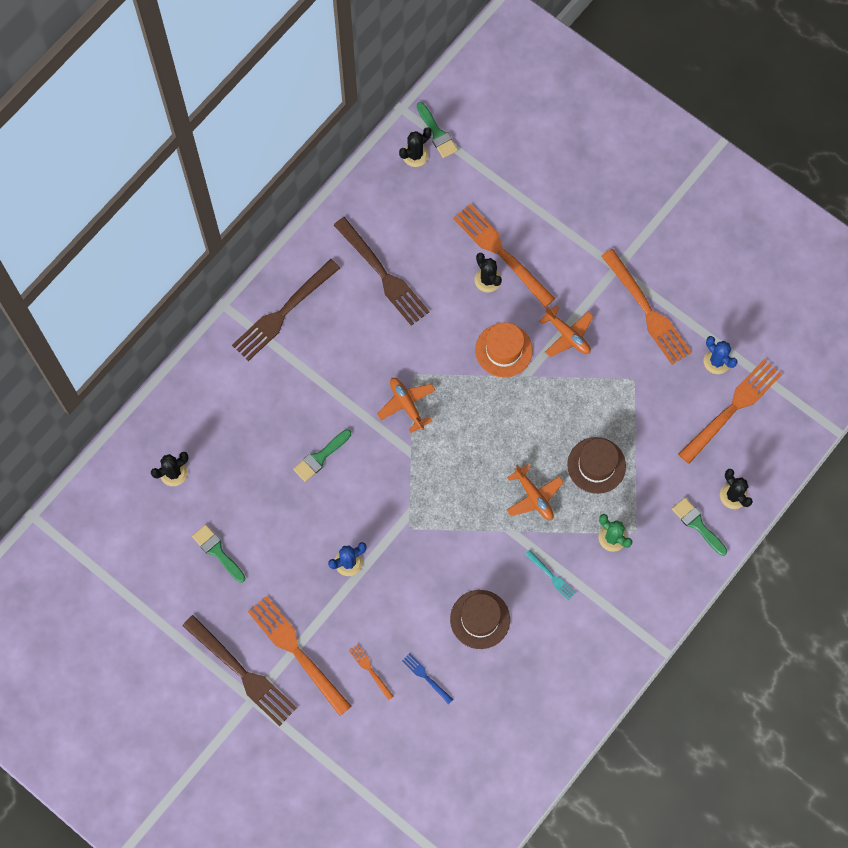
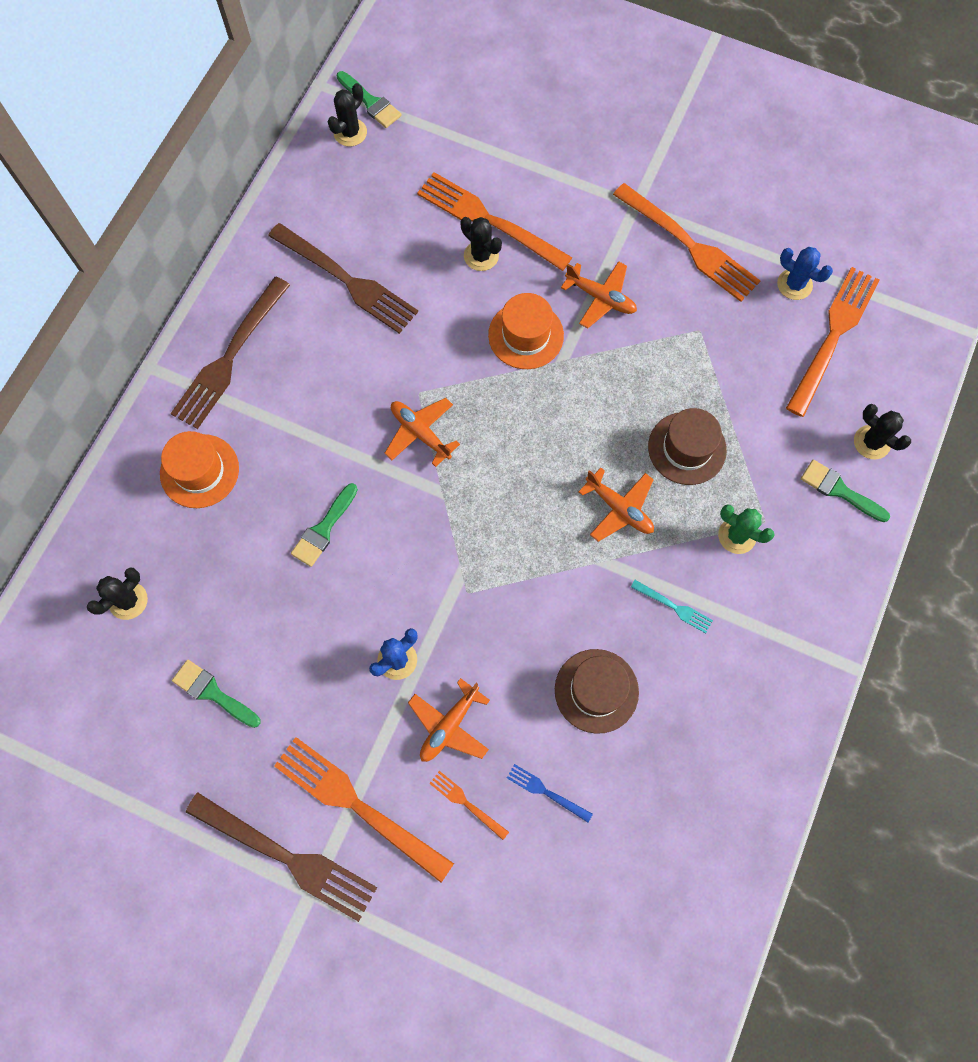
camera: 15 degrees left, 0 degrees up
none -> orange hat [160,431,239,508]
none -> orange plane [408,678,490,762]

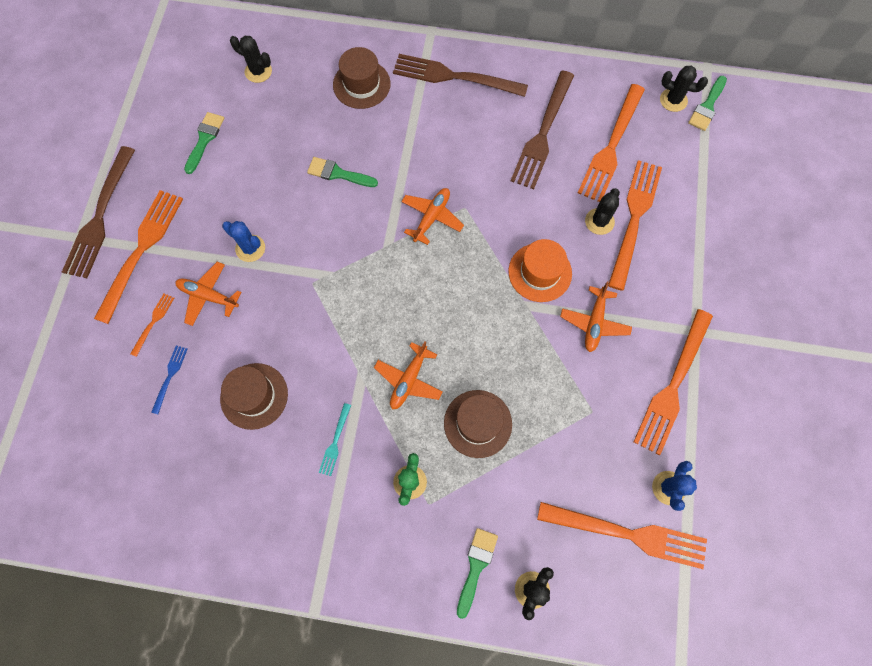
camera: 75 degrees right, 0 degrees up
orange hat [160,431,239,508] -> brown hat [333,47,391,109]
none -> orange fork [578,84,645,202]

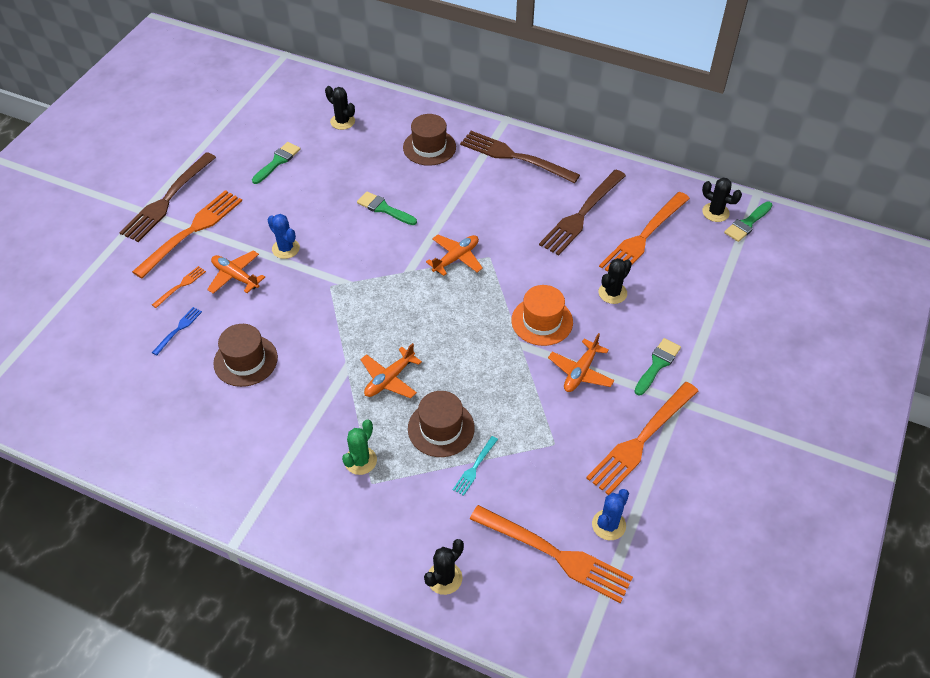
camera: 15 degrees right, 20 degrees down
turquoise fork [319,403,351,476] -> turquoise fork moved to [453,436,498,496]
green brush [457,528,498,619] -> green brush moved to [634,338,681,396]
orange fork [608,160,662,291] -> none

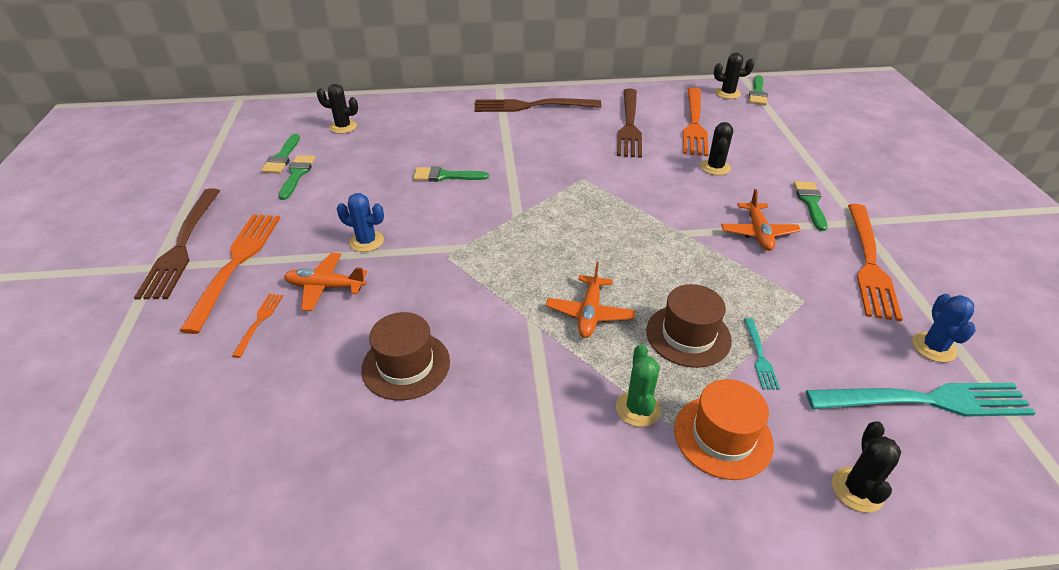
camera: 30 degrees left, 10 degrees down
blue fork [152,307,202,355] -> none
brown hat [403,114,456,166] -> none
orange plane [426,235,483,276] -> none
orange fork [470,505,633,603] -> turquoise fork [806,383,1036,416]
orange hat [511,285,573,346] -> orange hat moved to [674,379,774,480]
none -> green brush [261,134,300,173]

